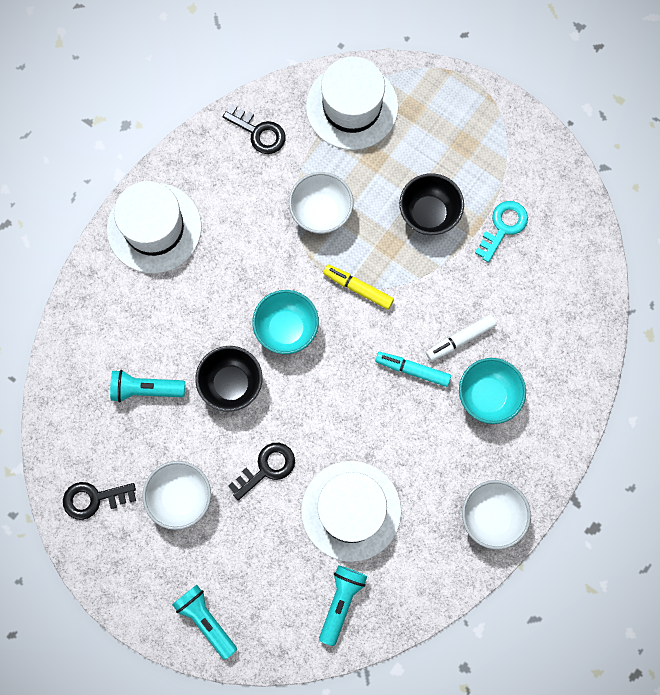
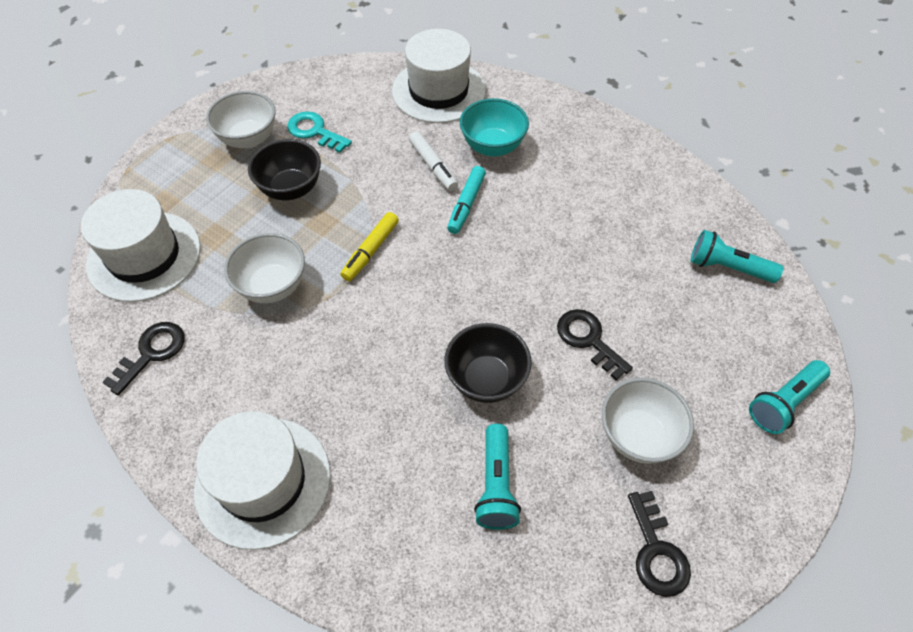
camera: 90 degrees left, 20 degrees down
turquoise bowl [252,290,319,354] -> none
white hat [301,461,402,562] -> white hat moved to [392,29,486,123]
white bowl [462,480,531,550] -> white bowl moved to [206,91,276,148]

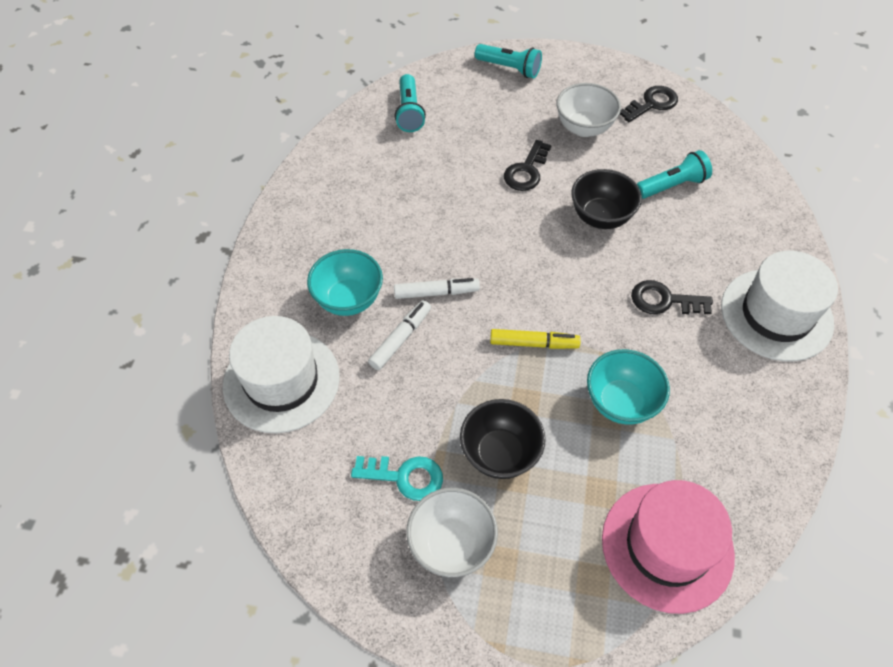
camera: 115 degrees left, 0 degrees up
white hat [81,189,201,302] -> pink hat [602,480,735,614]
black key [102,322,185,395] -> black key moved to [631,280,713,314]
white bowl [224,233,305,303] -> turquoise bowl [587,349,670,425]
turquoise key [287,111,352,153] -> turquoise key turned 90 degrees counterclockwise [351,456,443,501]
turquoise marker [447,166,486,234] -> white marker [394,278,480,299]

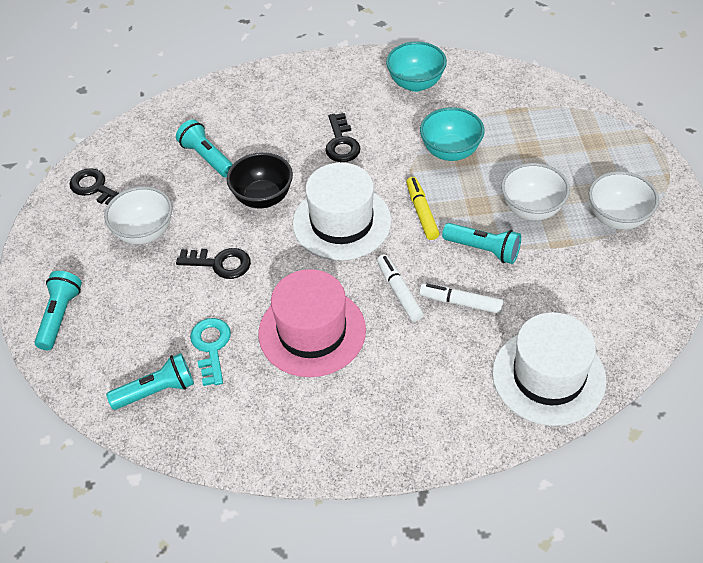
camera: 105 degrees left, 5 degrees down
turquoise bowl [307,249,383,316] -> turquoise bowl moved to [386,41,447,92]
turquoise key [351,456,443,501] -> turquoise key moved to [190,318,231,386]
black bowl [460,399,546,479] -> white bowl [501,163,570,221]
pink hat [602,480,735,614] -> pink hat moved to [258,269,366,377]
white hat [721,251,838,362] -> white hat moved to [292,162,392,261]
none -> turquoise flashlight [442,223,521,264]

